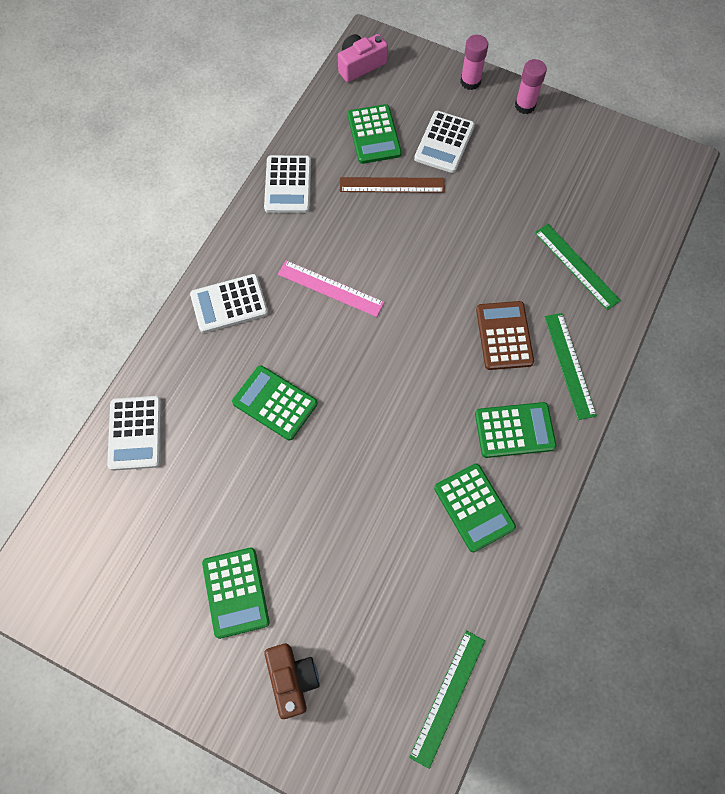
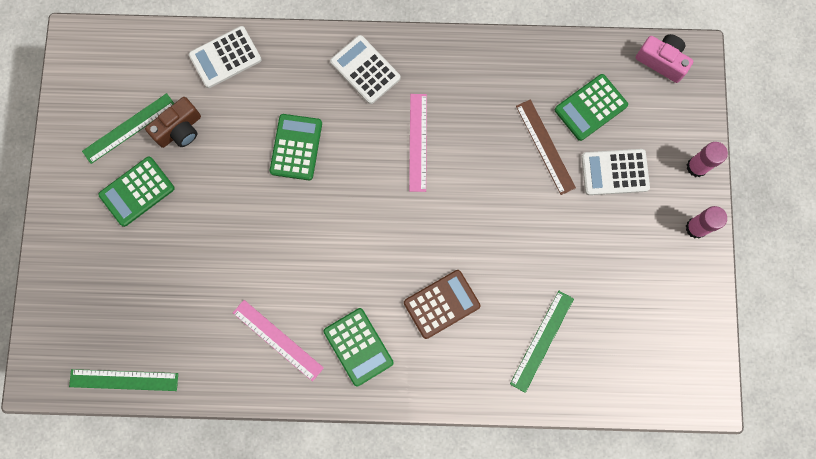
camera: 65 degrees right, 10 degrees up
white calculator [264,155,311,213] -> none
brown camera [265,644,320,719] -> brown camera moved to [145,97,201,148]
green calculator [434,463,516,552] -> pink ruler [233,300,324,382]
green ruler [545,313,597,420] -> green ruler moved to [82,93,174,164]

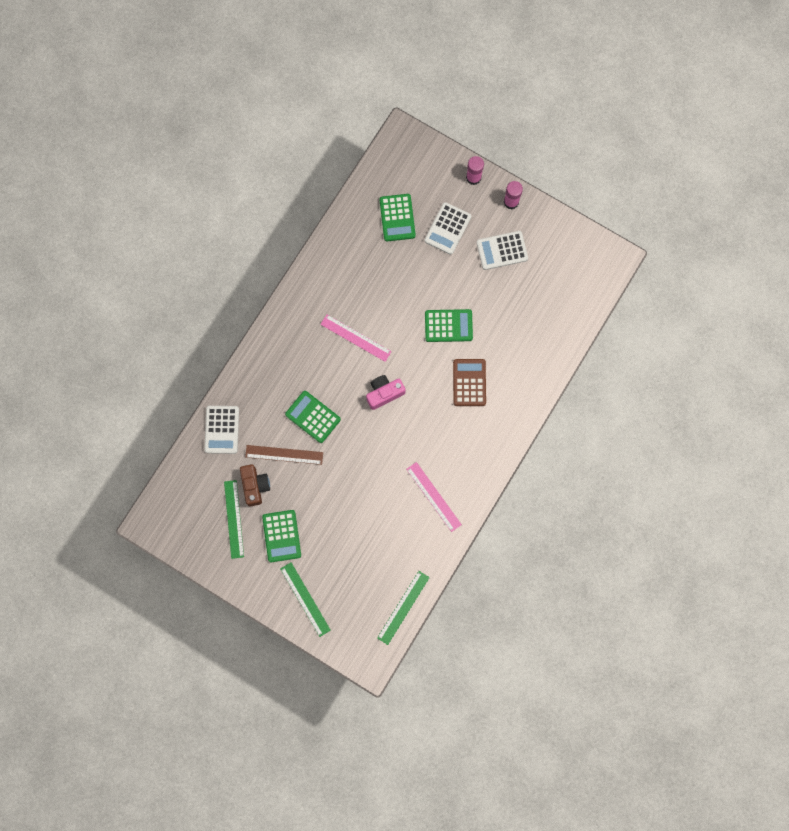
camera: 60 degrees left, 0 degrees up
pink ruler [233,300,324,382] -> pink ruler turned 75 degrees clockwise [406,462,462,532]
green calculator [324,308,394,386] -> green calculator moved to [425,309,473,342]
white calculator [330,35,400,104] -> white calculator moved to [477,231,528,270]
green ruler [510,291,574,393] -> green ruler moved to [280,562,331,637]
brown ruler [516,99,576,195] -> brown ruler moved to [245,445,323,465]
pink camera [636,34,693,83] -> pink camera moved to [366,375,406,410]

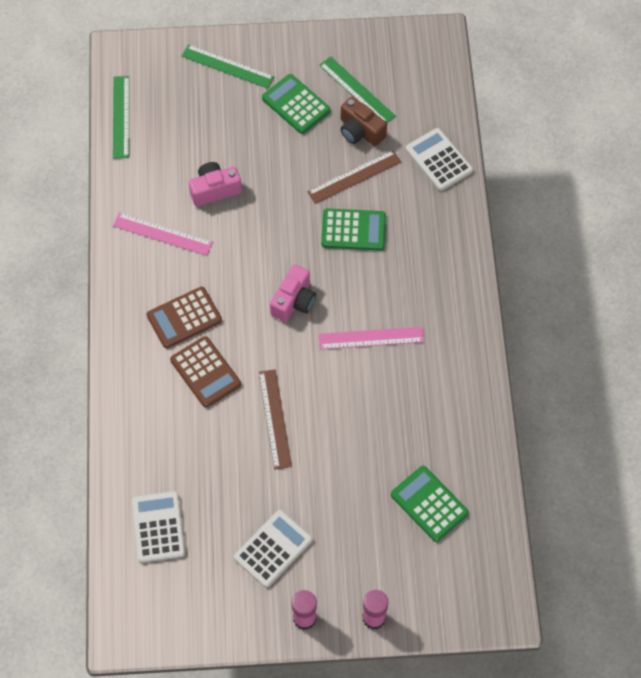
camera: 145 degrees right, 15 degrees down
white calculator [424,202,471,255] -> white calculator moved to [132,491,185,563]
green calculator [425,309,473,342] -> brown ruler [259,369,292,470]
none -> brown calculator [147,287,222,348]
none -> pink camera [189,162,242,206]

